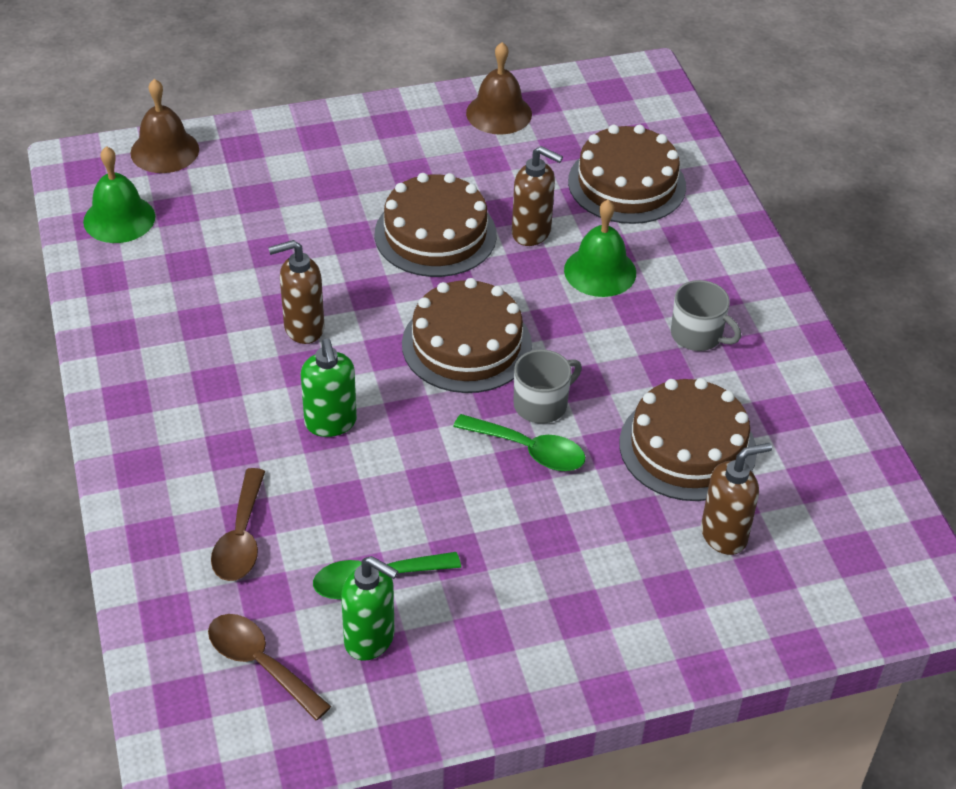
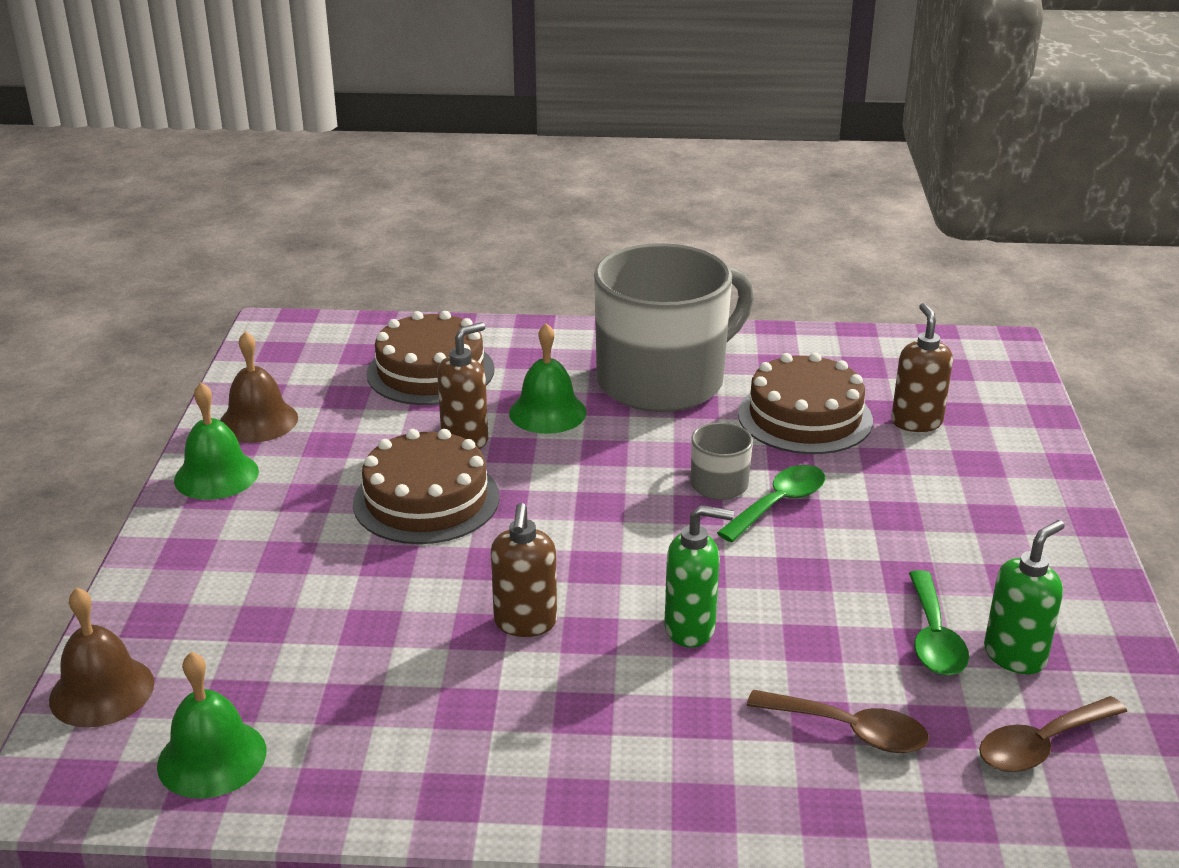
camera: 70 degrees left, 15 degrees down
brown cake [402,278,532,393] -> none
grey mug [671,280,741,351] -> grey mug [594,243,754,412], size x2.45
none -> green bell [174,383,259,500]

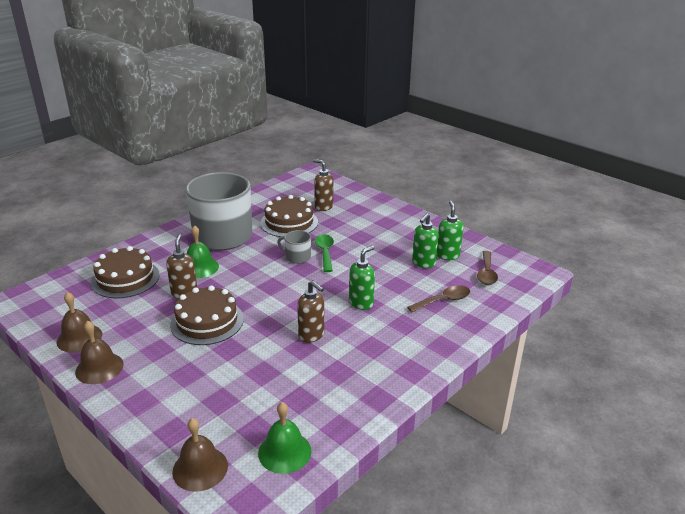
camera: 50 degrees left, 0 degrees up
green bell [174,383,259,500] -> brown bell [75,320,124,384]
green spoon [909,570,969,676] -> green soap dispenser [412,213,439,268]

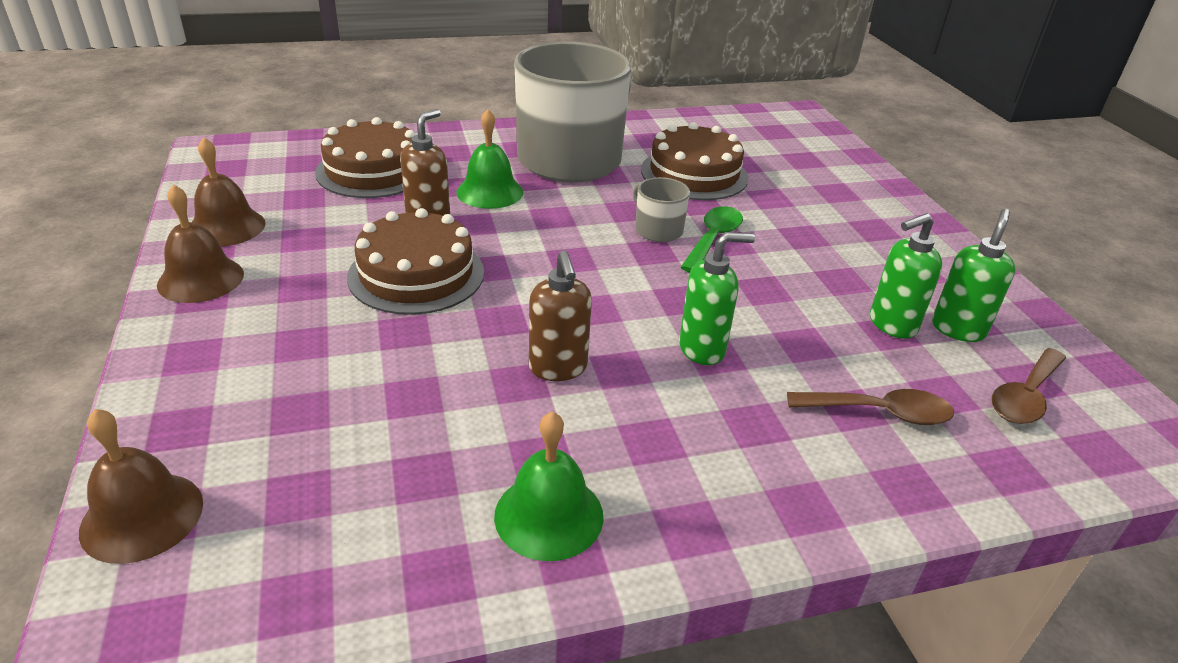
camera: 30 degrees right, 5 degrees up
green bell [258,402,312,474] -> green bell moved to [494,411,604,561]
brown soap dispenser [313,159,333,211] -> none

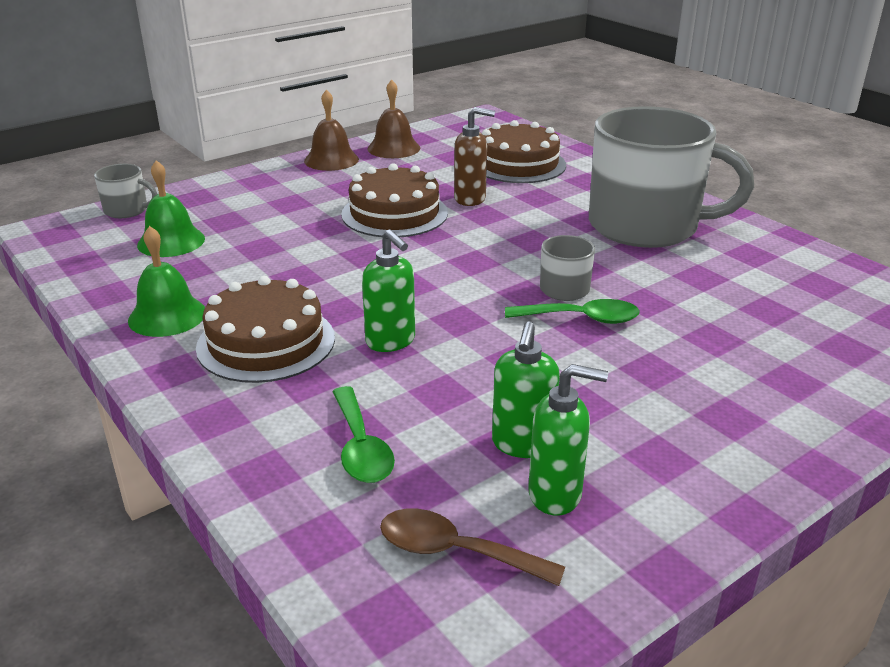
camera: 70 degrees right, 5 degrees down
brown bell [79,409,203,564] -> grey mug [94,164,158,218]
green bell [456,109,523,209] -> green bell moved to [137,160,205,257]
brown soap dispenser [529,251,592,381] -> none
brown cake [641,122,749,200] -> brown cake moved to [196,276,335,383]
brown spoon [787,389,954,425] -> green spoon [332,386,395,483]
green soap dispenser [870,213,943,339] -> green soap dispenser turned 120 degrees counterclockwise [492,321,560,458]

